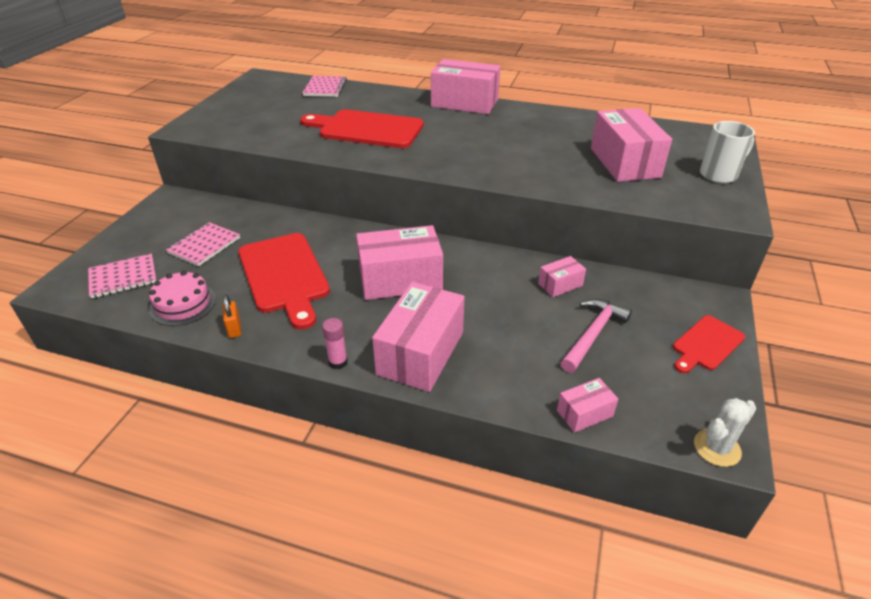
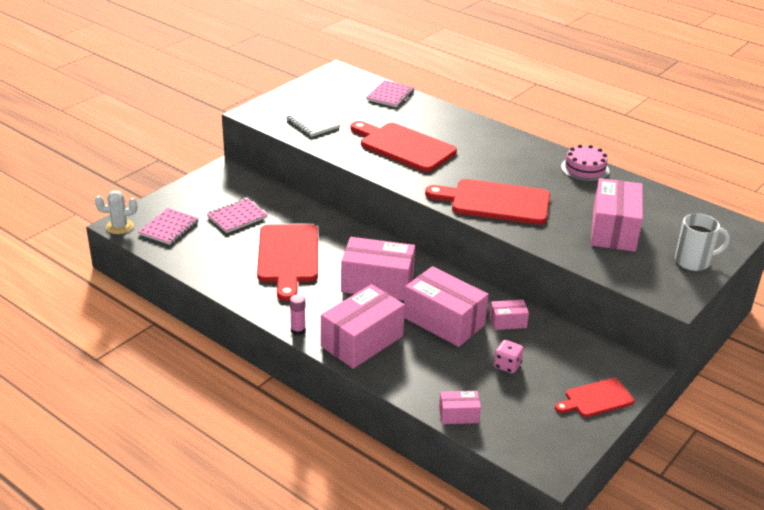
camera: 20 degrees right, 5 degrees down
pink notebook [88,254,156,299] -> pink notebook turned 60 degrees counterclockwise [138,208,199,245]
pink cake [149,271,216,326] -> pink cake moved to [561,145,610,182]
orange padlock [223,295,241,338] -> none
pink box [431,59,500,114] -> pink box moved to [404,266,489,347]
pink hammer [561,299,632,373] -> pink dice [494,340,524,374]
white cactus [694,398,756,467] -> white cactus moved to [95,190,137,234]
none -> white notebook [286,107,341,137]
none -> red cutting board [425,179,550,224]

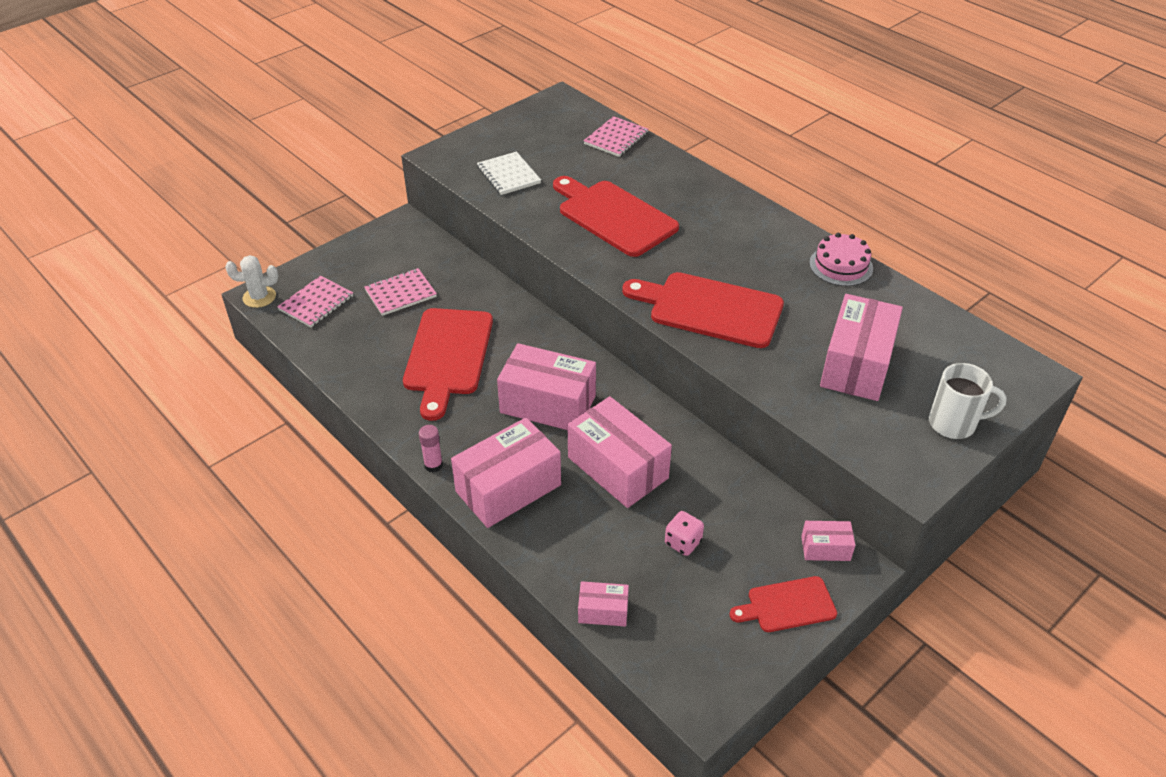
camera: 10 degrees right, 10 degrees up
pink box [490,300,529,330] -> pink box moved to [801,521,855,561]

